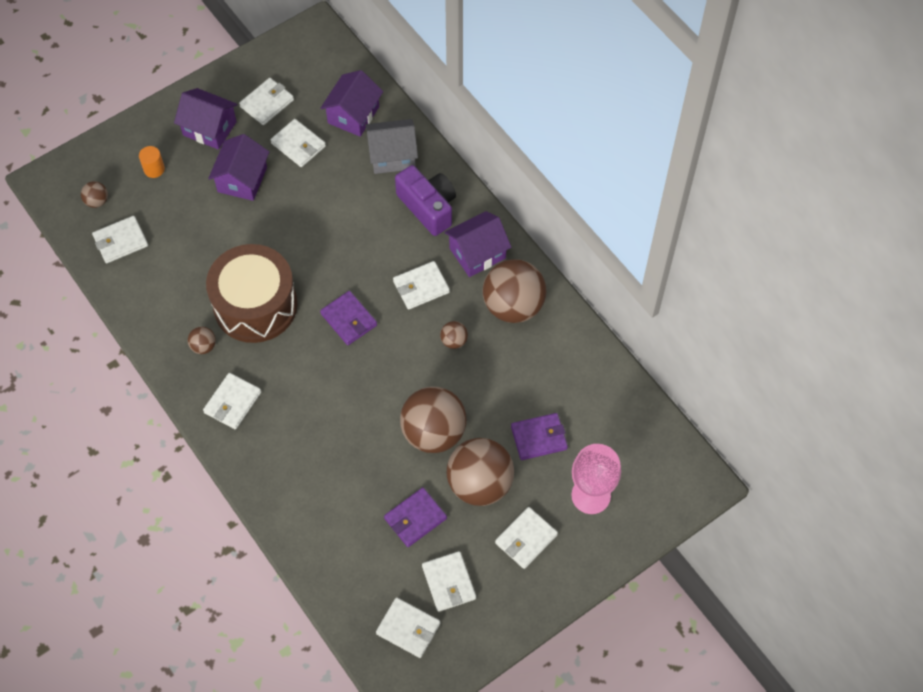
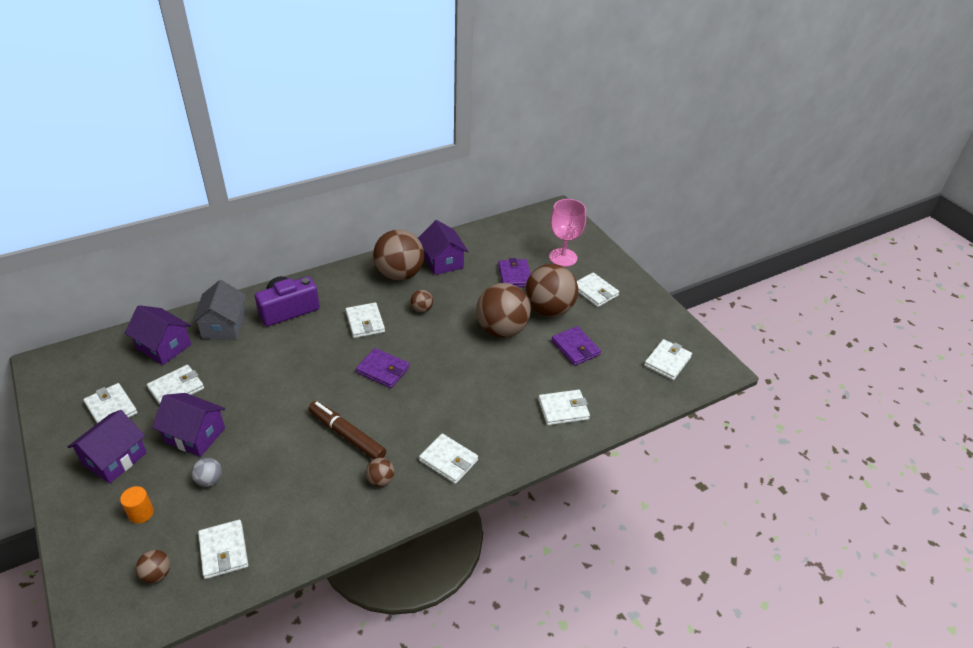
camera: 85 degrees left, 20 degrees down
brown drum [206,244,297,343] -> brown marker [308,401,386,459]
purple wallet [320,291,377,345] -> purple wallet turned 60 degrees clockwise [356,348,409,388]
white wallet [422,551,476,612] -> white wallet moved to [538,390,590,425]
purple house [445,211,511,277] -> purple house moved to [418,220,469,275]
none -> grey ball [191,458,222,487]

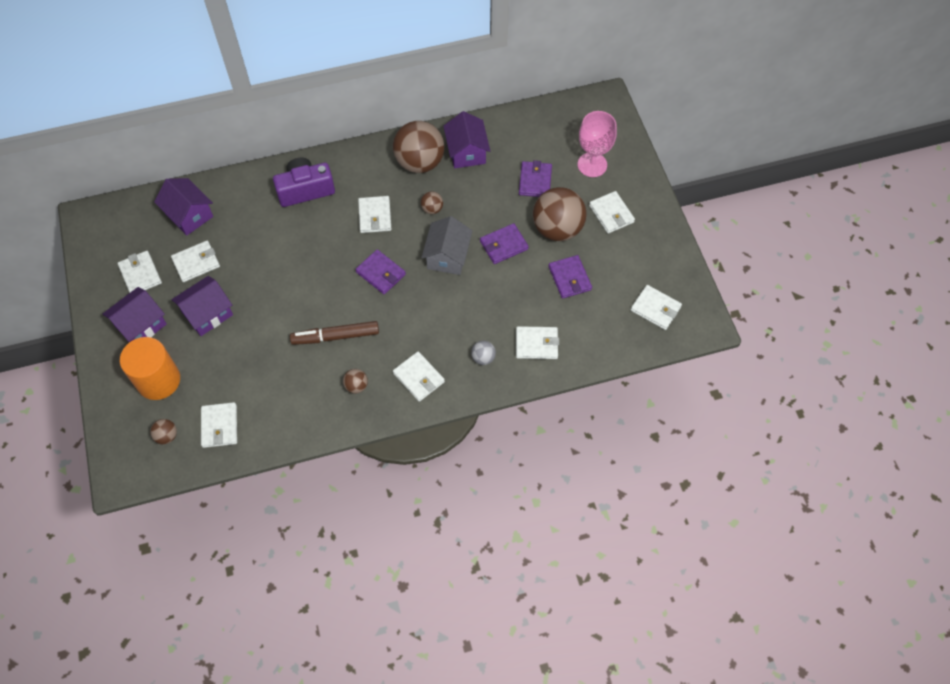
camera: 15 degrees right, 20 degrees up
orange cylinder [120,486,154,524] -> orange cylinder [120,337,180,400], size x2.19
purple house [152,393,225,457] -> purple house turned 75 degrees counterclockwise [171,276,233,336]
grey ball [191,458,222,487] -> grey ball moved to [471,341,496,365]
grey house [192,280,246,339] -> grey house moved to [421,216,473,275]
brown marker [308,401,386,459] -> brown marker turned 60 degrees counterclockwise [290,321,379,345]
brown ball [476,283,531,338] -> purple wallet [480,223,529,264]
white wallet [644,339,692,380] -> white wallet turned 75 degrees clockwise [631,285,682,330]

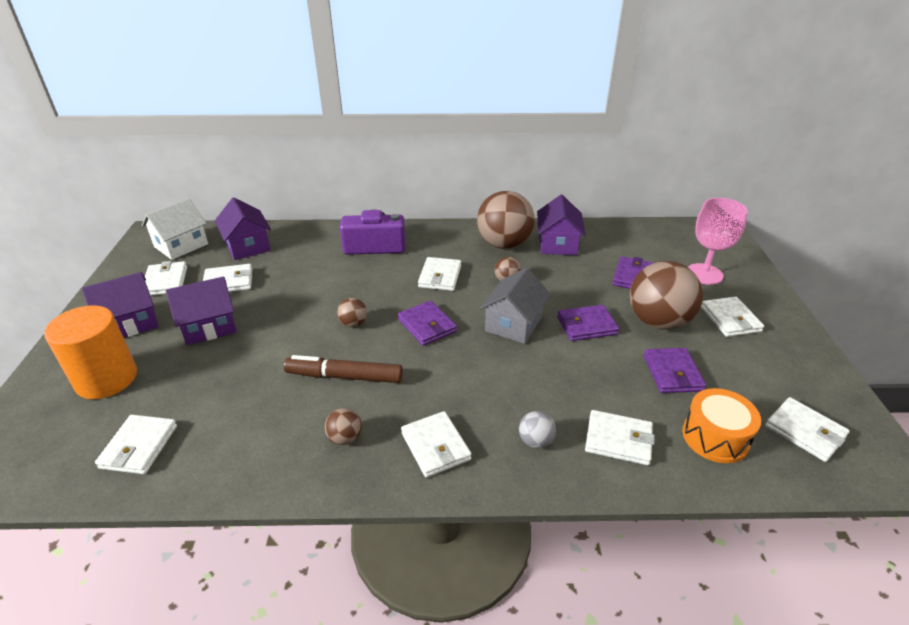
camera: 15 degrees right, 25 degrees down
brown ball [150,419,177,444] -> brown ball moved to [337,298,367,327]
none -> white house [142,198,208,260]
none -> orange drum [683,388,761,463]

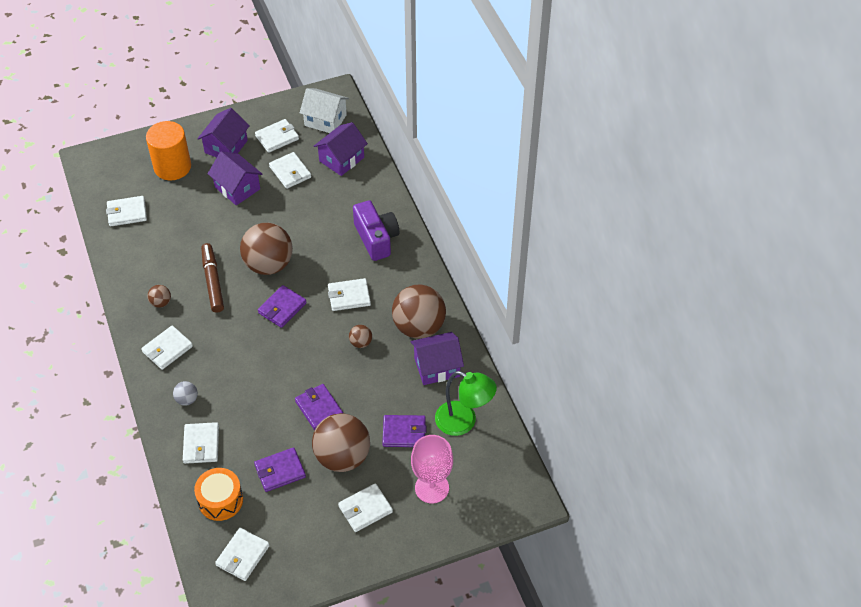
camera: 70 degrees right, 15 degrees up
purple house [82,272,159,338] -> purple house turned 75 degrees clockwise [197,108,250,157]
brown ball [337,298,367,327] -> brown ball [240,223,293,275], size x2.30
grey house [480,267,551,344] -> none
none -> green lamp [435,371,497,436]

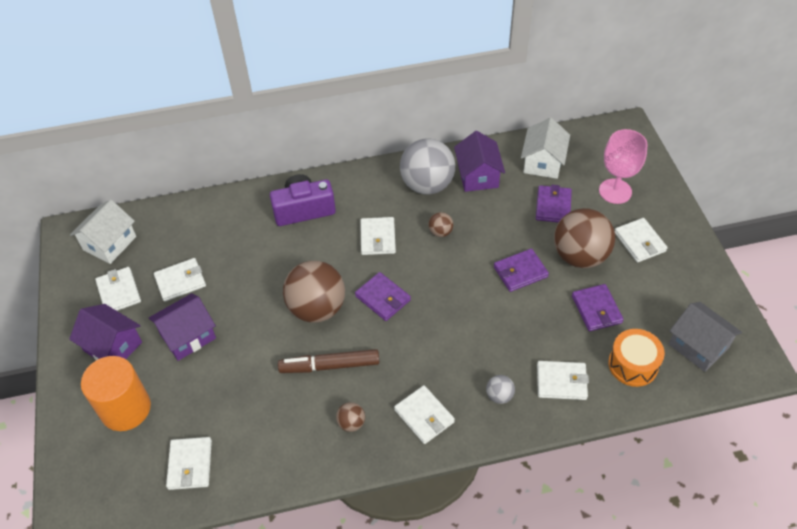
camera: 80 degrees left, 0 degrees up
white wallet [215,528,270,581] -> grey house [669,302,742,372]
purple house [314,122,368,176] -> none
brown ball [392,285,446,339] -> grey ball [400,138,455,195]
green lamp [435,371,497,436] -> white house [521,118,570,179]

